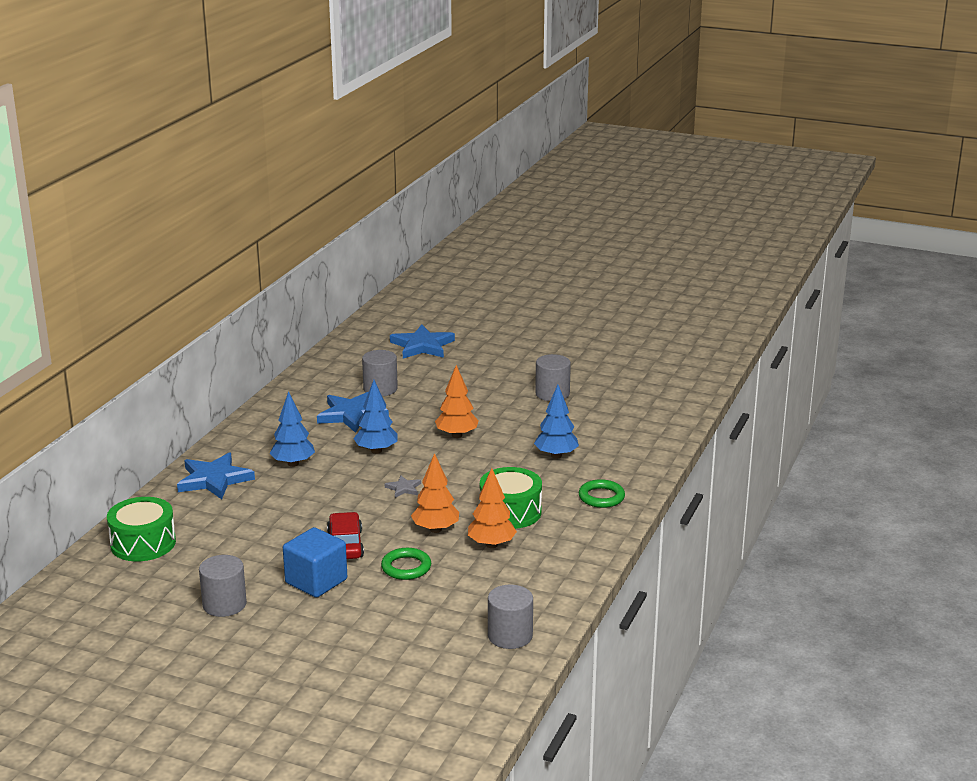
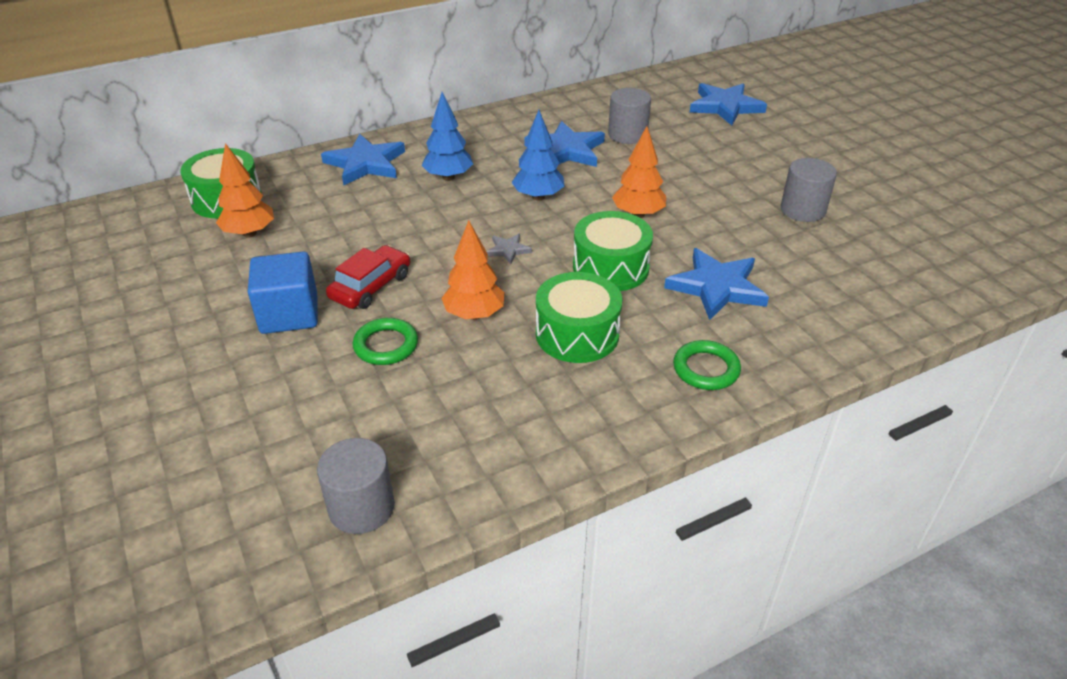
camera: 40 degrees right, 15 degrees up
grey cylinder [199,555,247,617] -> none
orange tree [468,468,517,548] -> orange tree moved to [216,143,274,237]
blue tree [534,385,579,459] -> blue star [664,248,769,320]
none -> green drum [573,211,653,291]

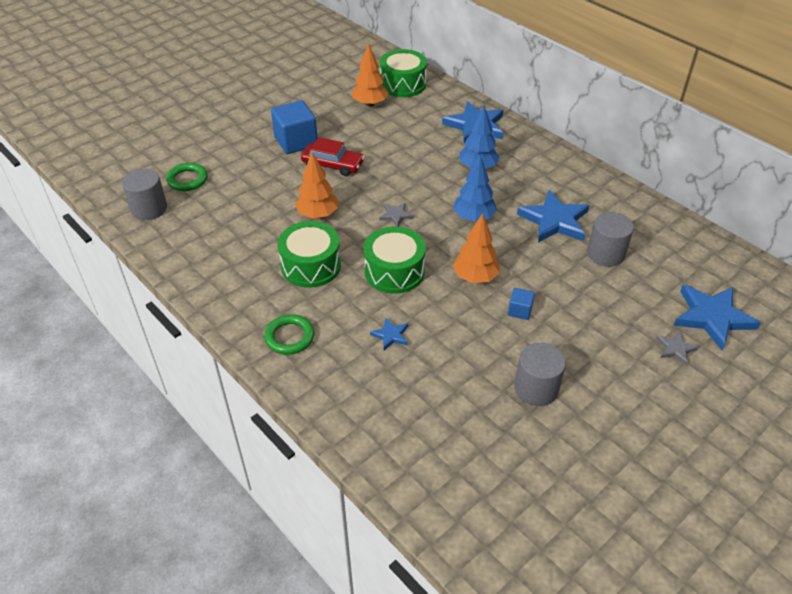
camera: 75 degrees right, 5 degrees up
green ring [353,318,418,365] -> green ring moved to [166,163,208,191]
blue star [664,248,769,320] -> blue star [370,318,408,350], size x0.48
none -> blue cube [508,288,535,320]
none -> grey star [656,331,699,365]

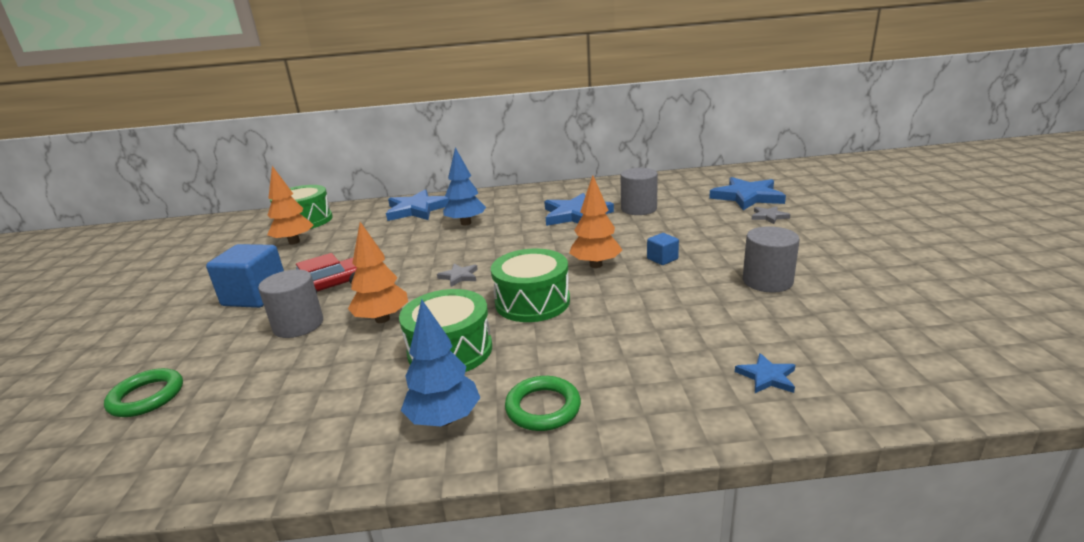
camera: 50 degrees left, 20 degrees down
grey cylinder [122,169,167,220] -> grey cylinder moved to [258,270,323,338]
blue star [370,318,408,350] -> blue star moved to [735,353,795,393]
blue tree [453,155,497,222] -> blue tree moved to [401,299,480,426]

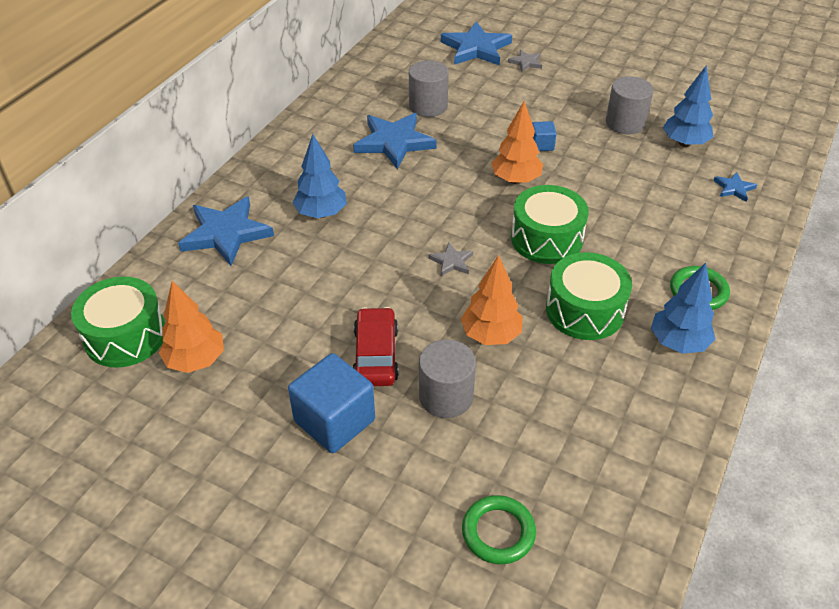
camera: 60 degrees left, 20 degrees up
none -> blue tree [663,65,713,147]

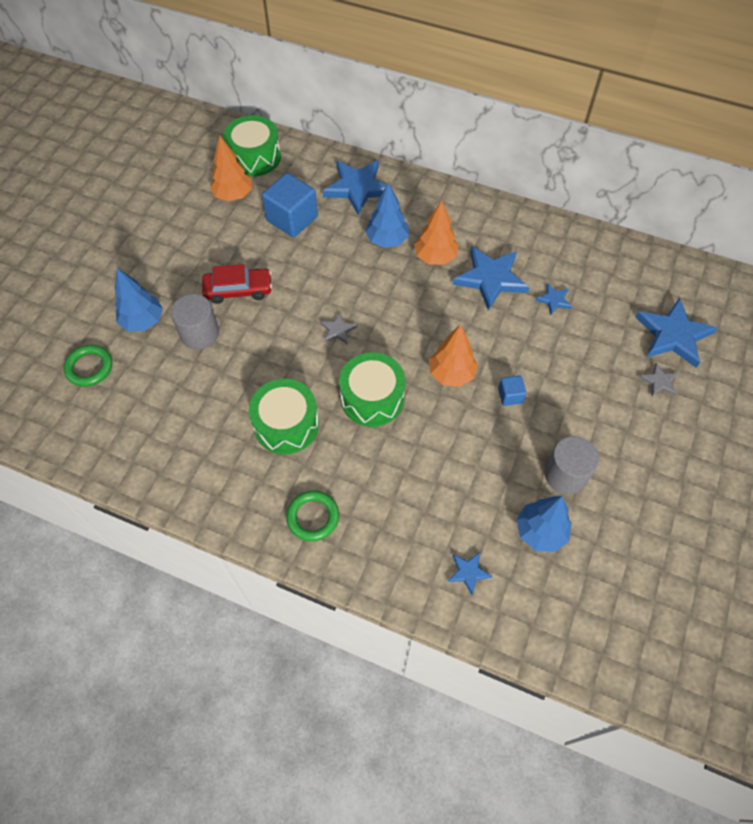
camera: 85 degrees right, 15 degrees up
blue cube [288,353,375,453] -> blue cube moved to [262,173,318,237]
grey cylinder [409,60,449,117] -> blue star [535,283,572,315]
orange tree [461,255,523,345] -> orange tree moved to [414,200,459,265]
blue tree [651,263,715,354] -> blue tree moved to [115,268,163,331]

